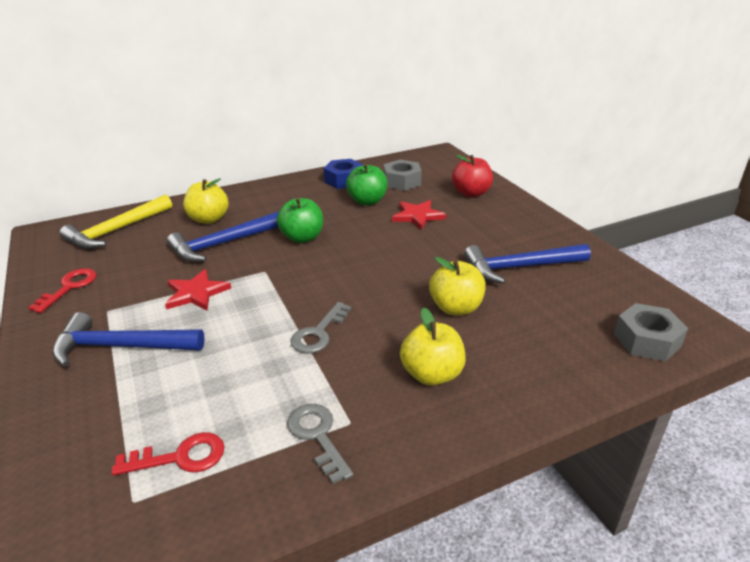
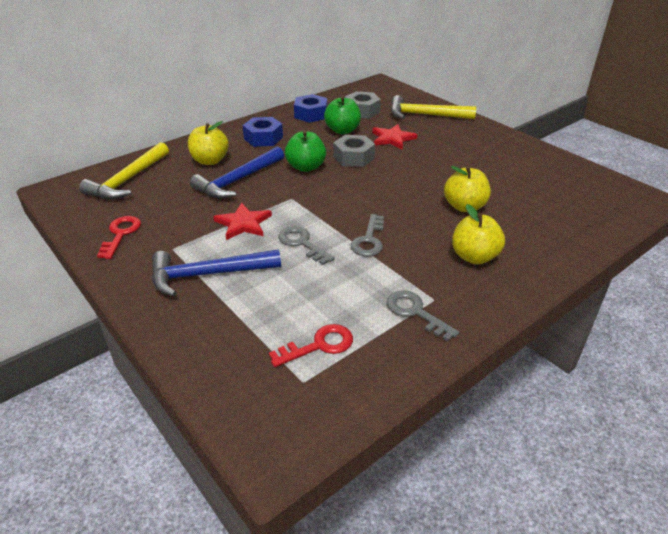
camera: 15 degrees left, 5 degrees up
red apple [452,155,493,197] -> yellow hammer [391,95,476,119]
blue hammer [464,244,591,284] -> none
grey nut [614,303,688,362] -> grey nut moved to [333,135,375,167]
none -> blue nut [243,117,283,147]
none -> grey key [278,226,335,265]

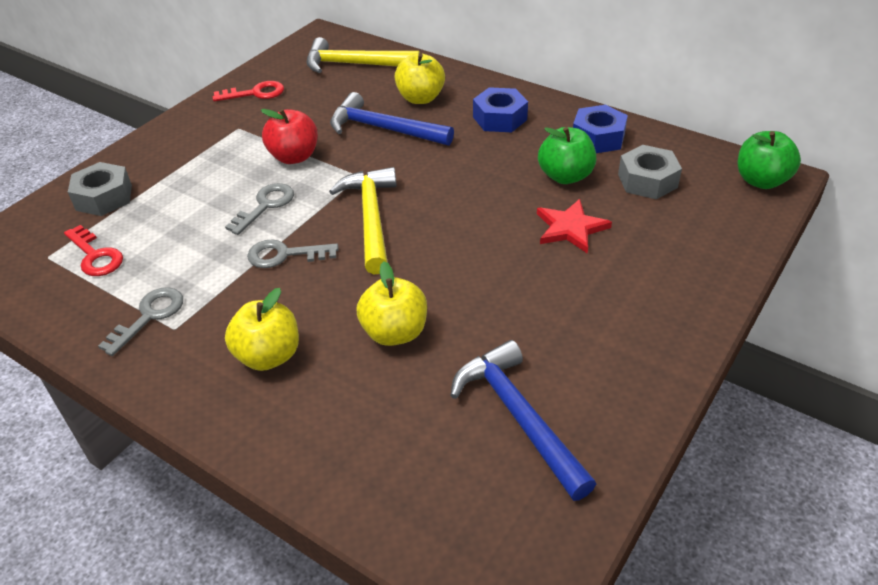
camera: 75 degrees right, 5 degrees up
blue hammer [152,249,281,296] -> blue hammer moved to [450,340,596,501]
red star [213,203,272,240] -> red apple [261,109,318,164]
green apple [285,131,326,172] -> green apple moved to [738,131,801,189]
grey nut [333,135,375,167] -> grey nut moved to [68,162,132,216]
yellow hammer [391,95,476,119] -> yellow hammer moved to [329,167,397,274]

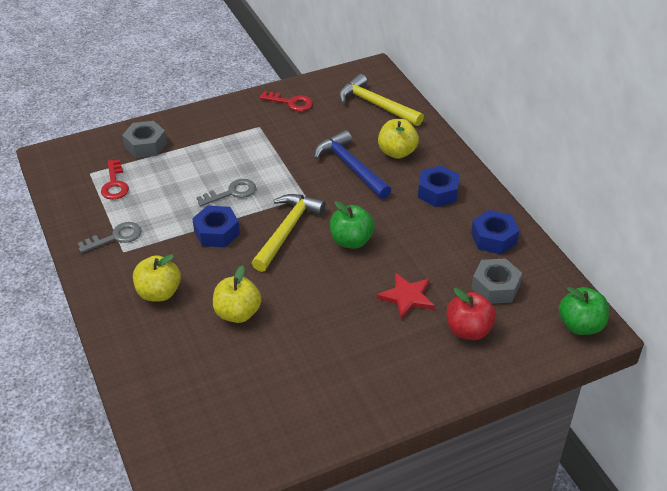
camera: 30 degrees right, 0 degrees up
grey key [247,240,338,268] -> blue nut [192,206,240,247]
red apple [261,109,318,164] -> red apple moved to [447,288,496,340]
blue hammer [450,340,596,501] -> none
green apple [538,127,596,184] -> green apple moved to [330,201,375,249]

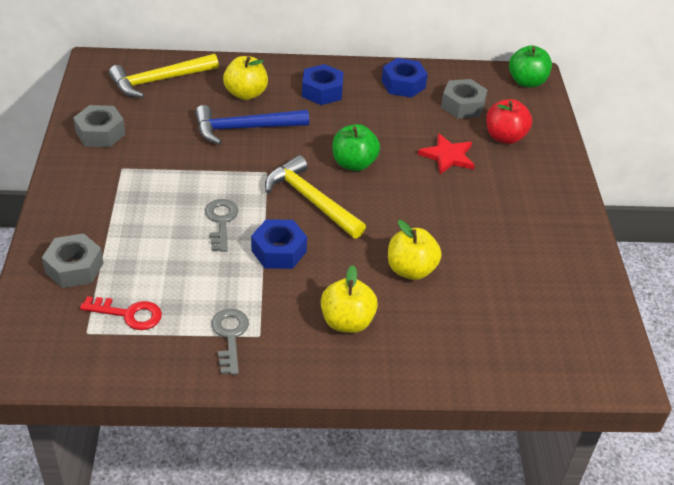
camera: 70 degrees left, 0 degrees up
red key [259,91,313,111] -> grey nut [73,105,125,147]

